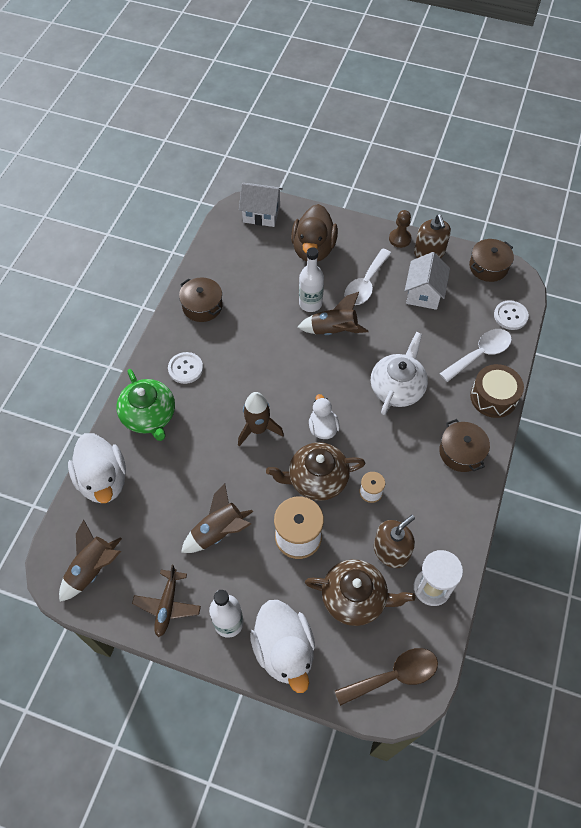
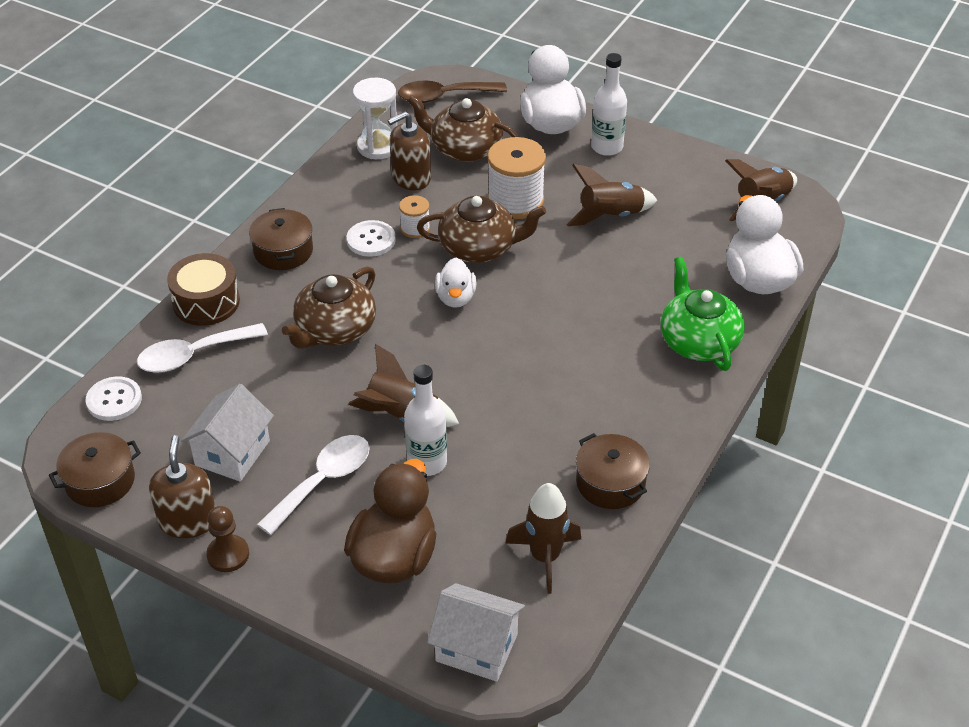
camera: 170 degrees left, 15 degrees down
brown plane [132,565,201,637] -> none
white button [168,352,203,384] -> white button moved to [347,220,396,257]
brown rocket [238,392,284,447] -> brown rocket moved to [506,483,581,594]
white teapot [371,332,428,415] -> brown teapot [282,266,376,349]

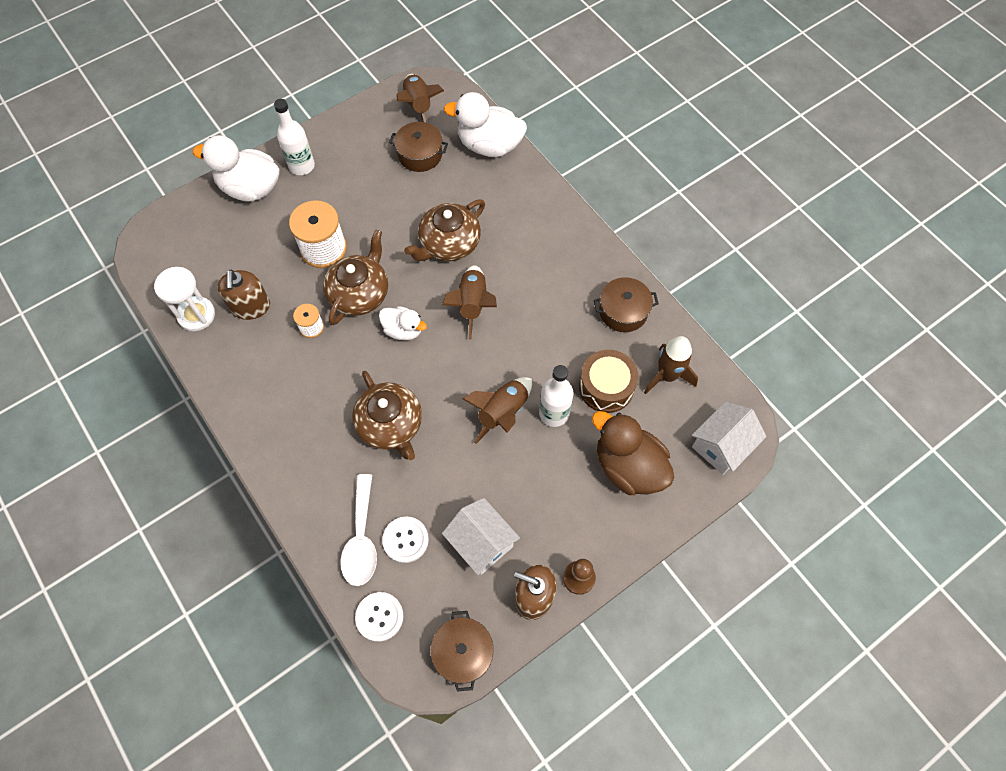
camera: 65 degrees left, 20 degrees up
brown drum [167,253,240,326] -> brown drum moved to [579,350,638,413]
brown pot [249,208,313,270] -> brown pot moved to [389,122,448,172]
white spoon [257,435,370,535] -> none
white button [347,220,396,257] -> white button moved to [382,517,429,563]
brown spoon [398,81,507,103] -> none
brown teapot [407,95,518,162] -> brown teapot moved to [404,200,485,261]
brown rocket [566,164,657,226] -> brown rocket moved to [442,265,497,340]
green teapot [661,257,745,371] -> none

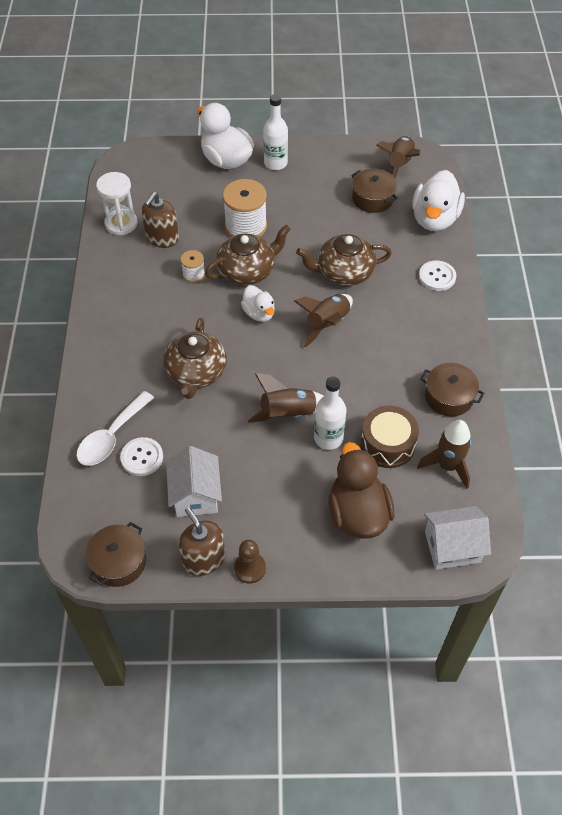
camera: 35 degrees right, 10 degrees down
white button [355,592,404,642] -> white button moved to [419,260,456,291]
white duck [444,92,527,157] -> white duck turned 120 degrees counterclockwise [412,170,465,231]

